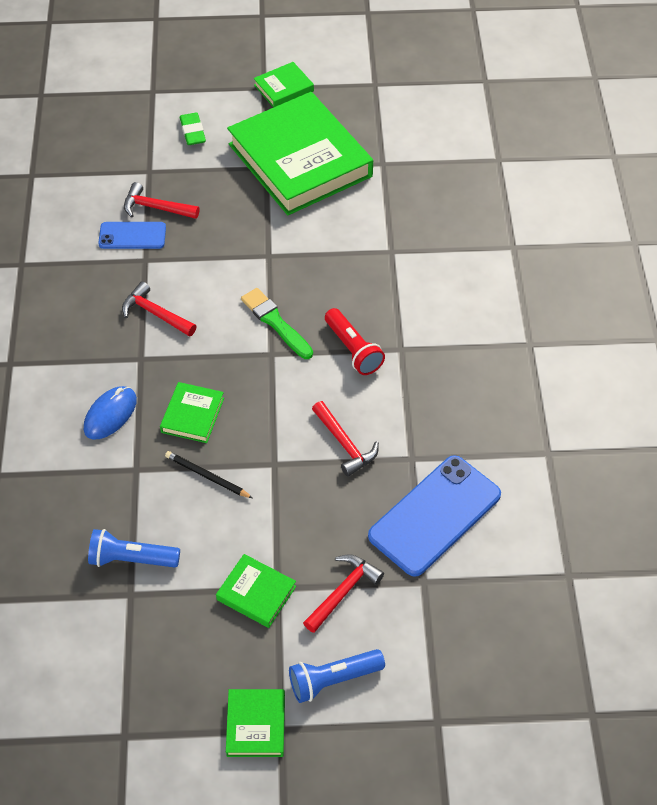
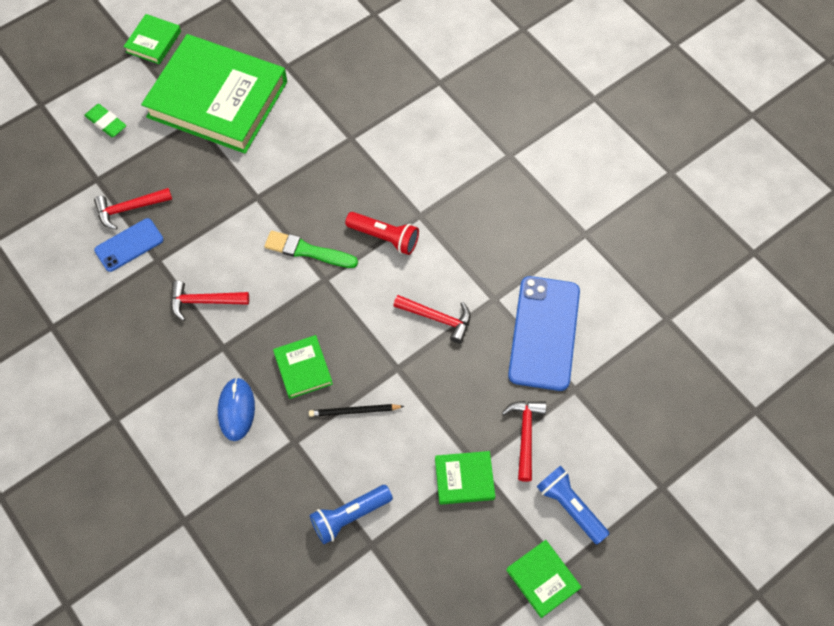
camera: 35 degrees left, 10 degrees up
blue flashlight [289,649,385,703] -> blue flashlight turned 105 degrees clockwise [537,466,609,545]

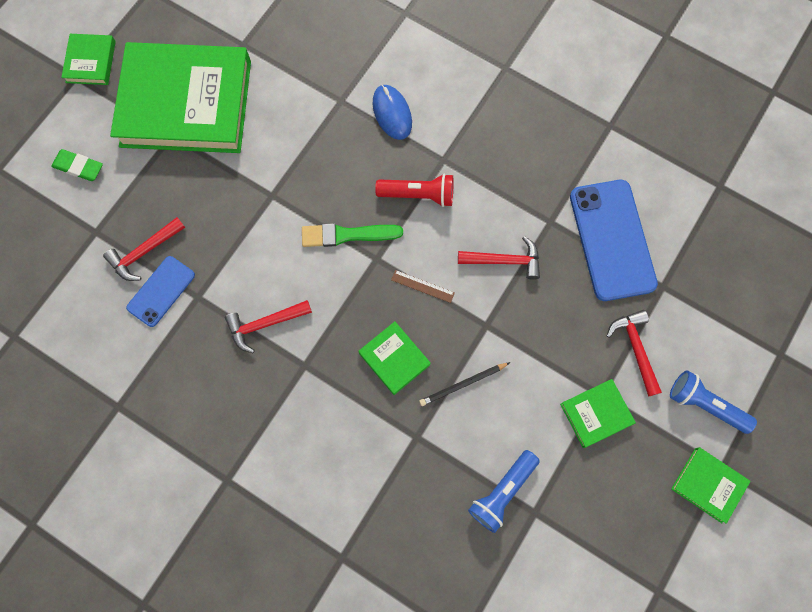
camera: 20 degrees left, 10 degrees up
blue mouse [218,377,255,441] -> blue mouse moved to [373,84,412,140]
none -> brown ruler [391,270,455,303]

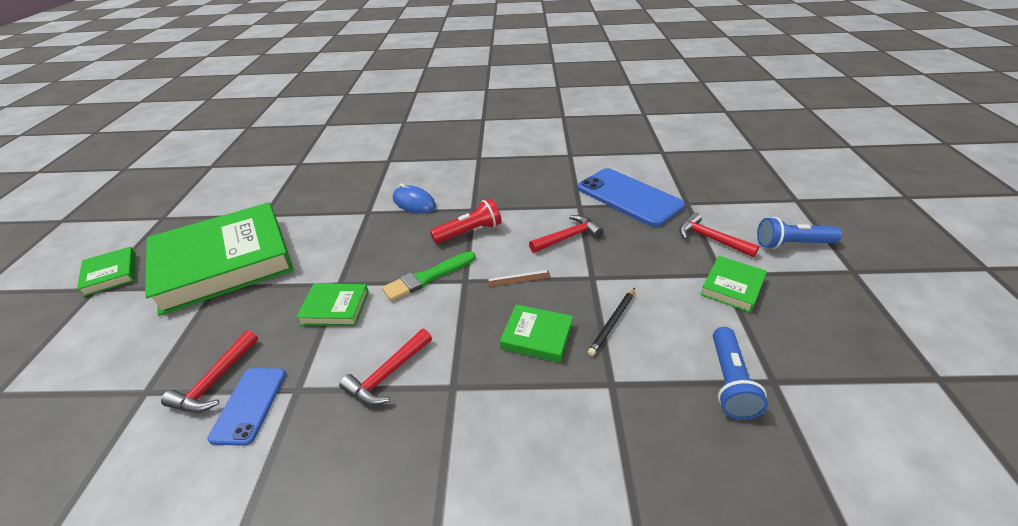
camera: 30 degrees left, 35 degrees down
green eraser [51,149,103,181] -> none
green book [671,447,751,524] -> green book moved to [296,284,369,326]

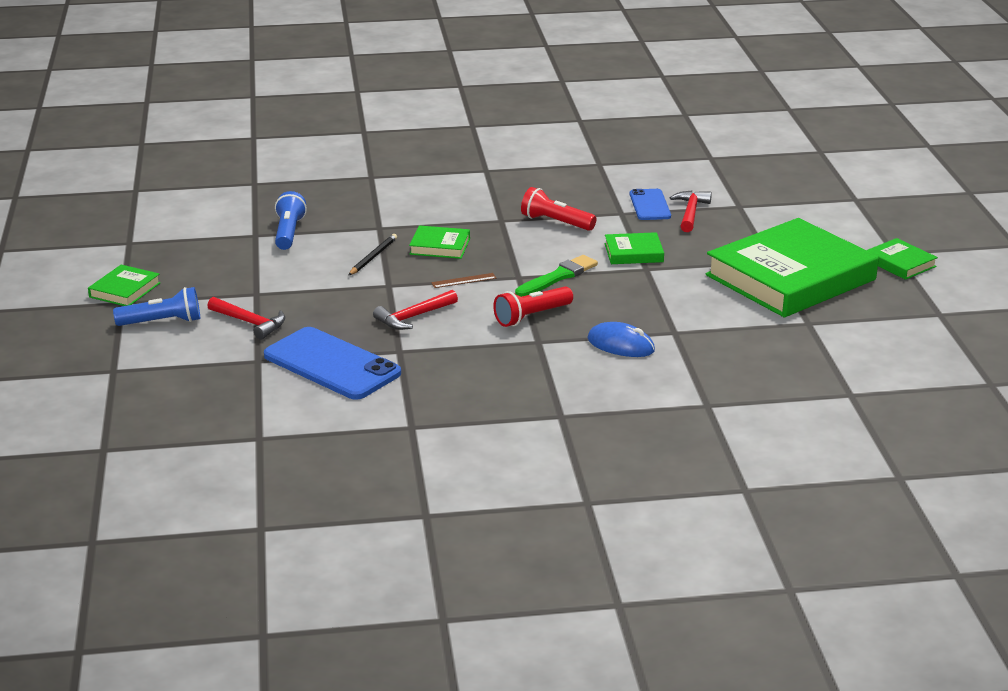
camera: 170 degrees right, 10 degrees down
red hammer [339,329,432,405] -> red flashlight [521,187,596,231]
green book [700,256,767,313] -> green book moved to [88,265,161,306]

